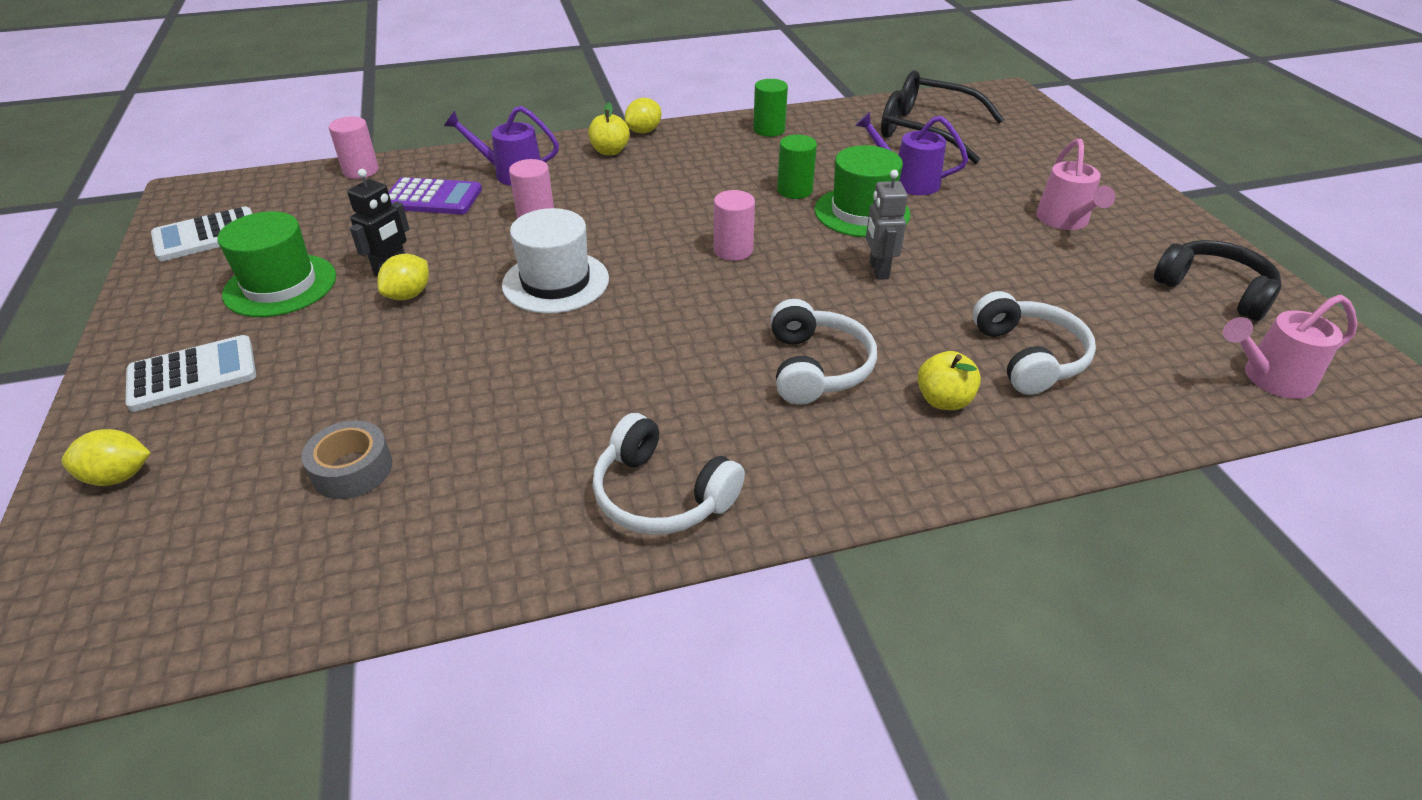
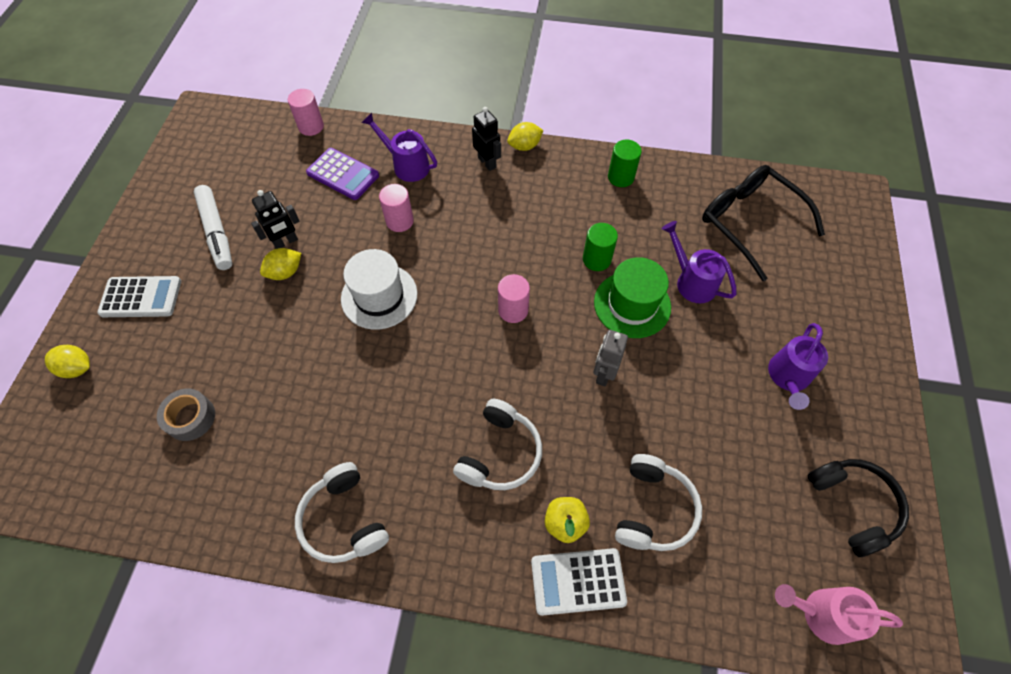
camera: 25 degrees right, 20 degrees up
white calculator [151,206,252,261] -> white calculator moved to [531,548,627,616]
green hat [218,211,336,317] -> white marker [194,185,232,270]
yellow apple [588,102,630,155] -> black robot [472,107,501,171]
pink watering can [1036,139,1115,230] -> purple watering can [768,323,828,410]

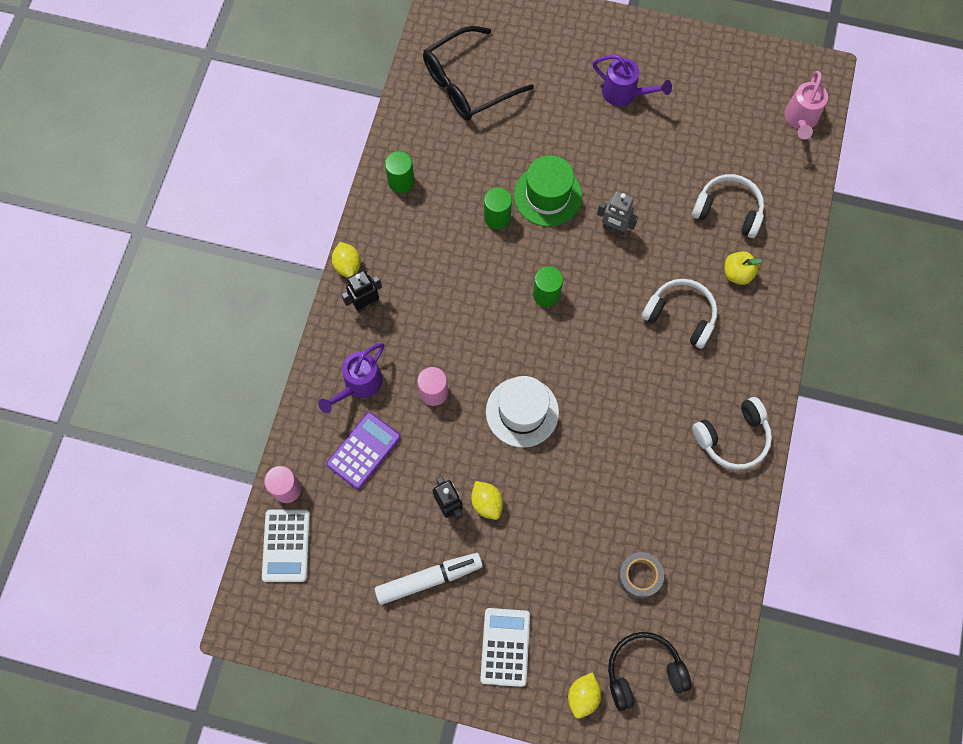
camera: 85 degrees left, 10 degrees up
pink cylinder [498,274,530,323] -> green cylinder [533,266,563,307]
white calculator [531,548,627,616] -> white calculator moved to [262,509,310,582]
purple watering can [661,221,737,303] -> none
black headphones [807,459,909,557] -> black headphones moved to [608,632,691,711]

